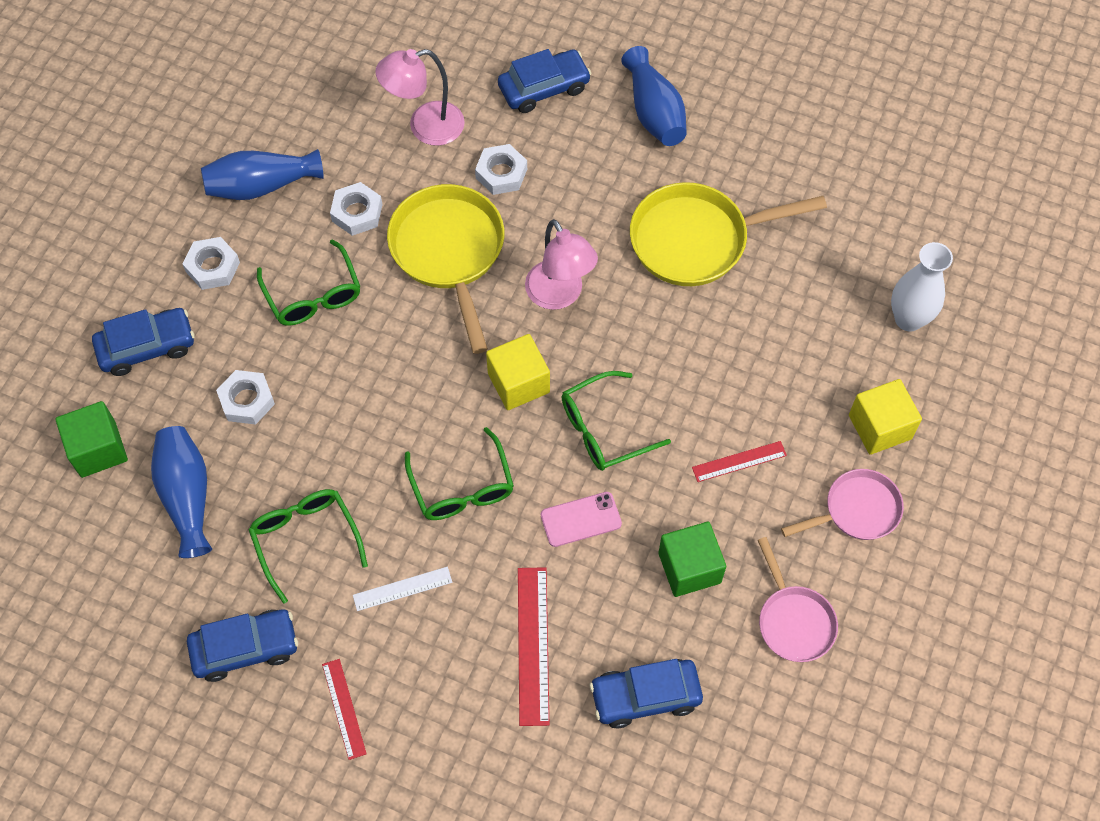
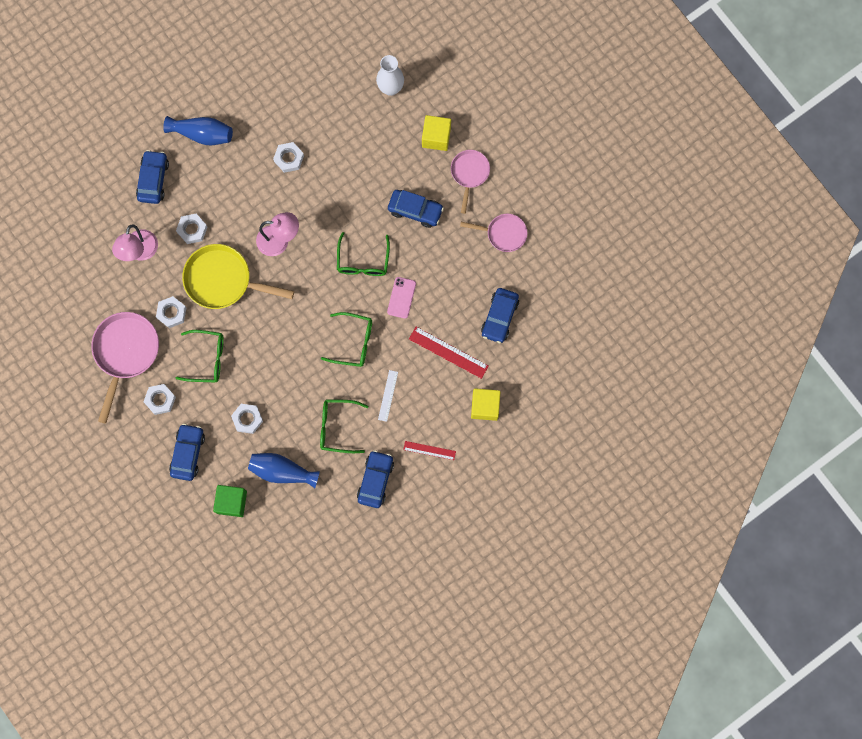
camera: 60 degrees left, 15 degrees up
blue vase [201,149,323,200] -> pink pan [91,312,159,424]
yellow cube [486,334,550,410] -> yellow cube moved to [471,388,500,421]
yellow pan [630,182,827,286] -> white nut [273,142,304,173]
green cube [658,522,726,597] -> none
red ruler [692,441,787,482] -> blue car [388,190,444,228]

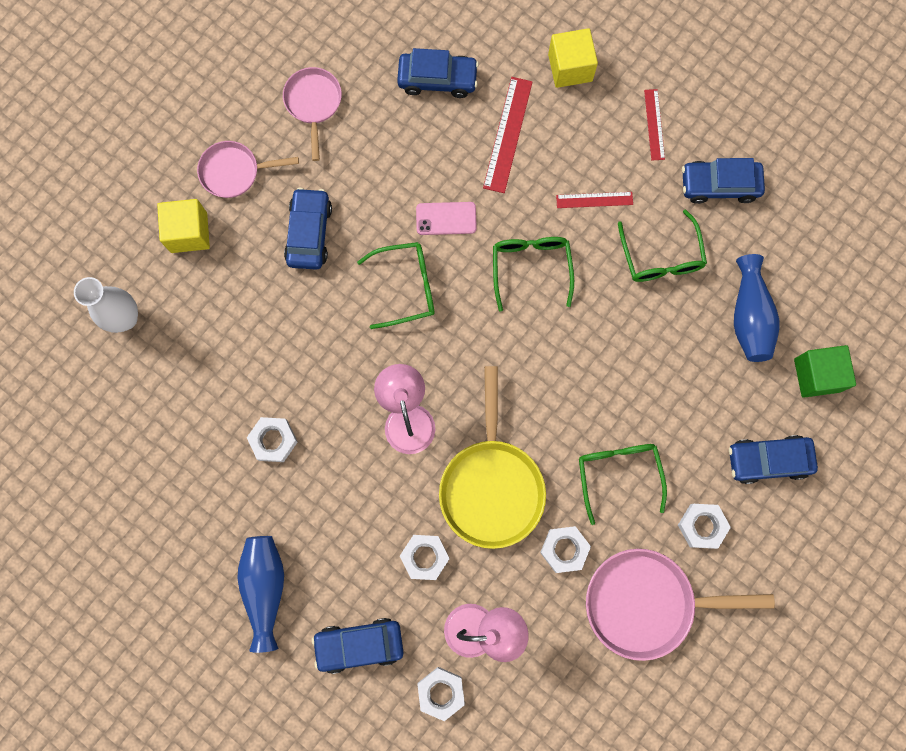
camera: 105 degrees left, 0 degrees up
white nut [231,404,263,434] -> white nut moved to [417,667,465,721]
white ruler [378,370,398,422] -> red ruler [556,192,633,208]

